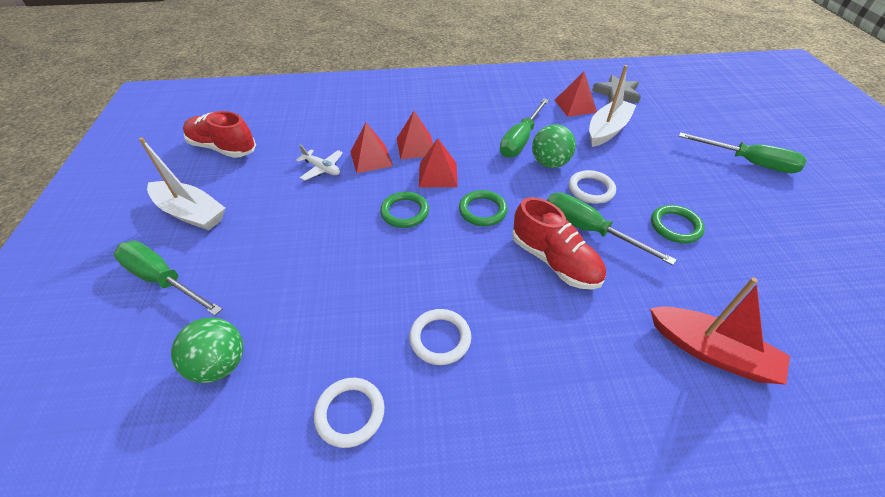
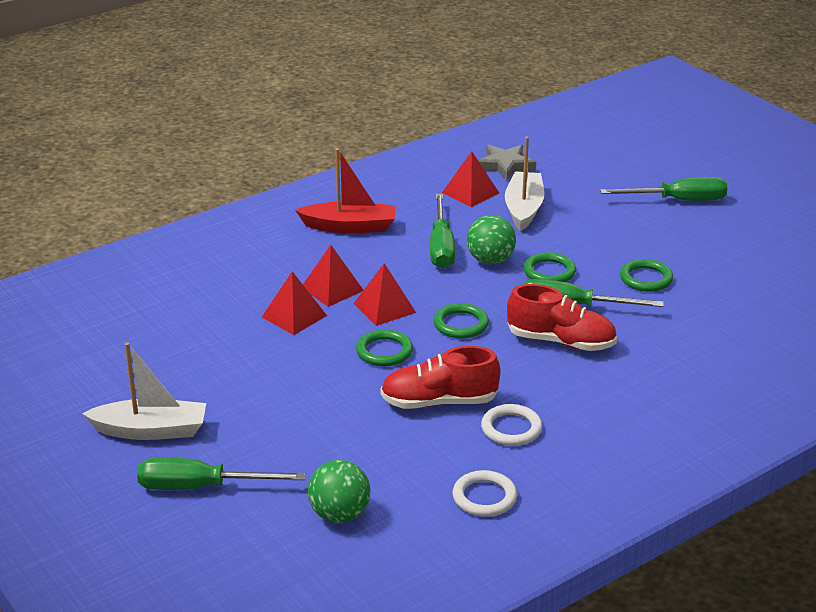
camera: 30 degrees left, 15 degrees down
red shoe [183,111,256,158] -> red shoe moved to [380,346,500,409]
white plane [296,145,343,181] -> none
white ring [569,170,616,204] -> green ring [524,252,576,282]
red boat [650,277,790,385] -> red boat moved to [295,148,396,233]

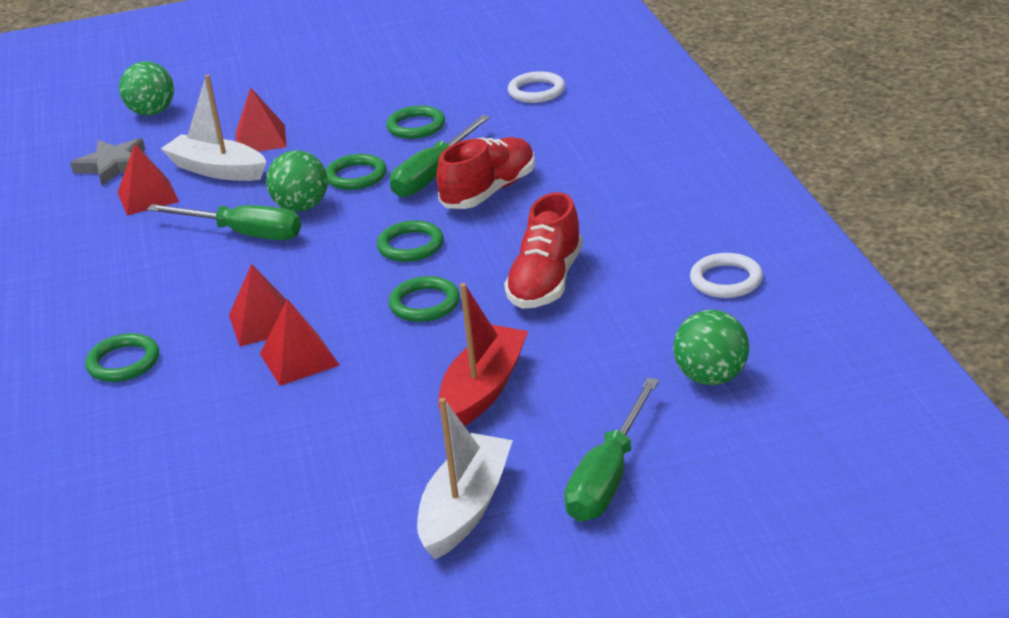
camera: 65 degrees left, 0 degrees up
red boat [295,148,396,233] -> red boat moved to [438,283,528,426]
red pyramid [354,263,416,326] -> red pyramid moved to [236,87,287,151]
white ring [481,404,542,446] -> white ring moved to [508,71,565,103]
green screwdriver [600,177,728,201] -> none
none -> green ring [85,333,159,382]
none -> green ball [119,61,174,116]

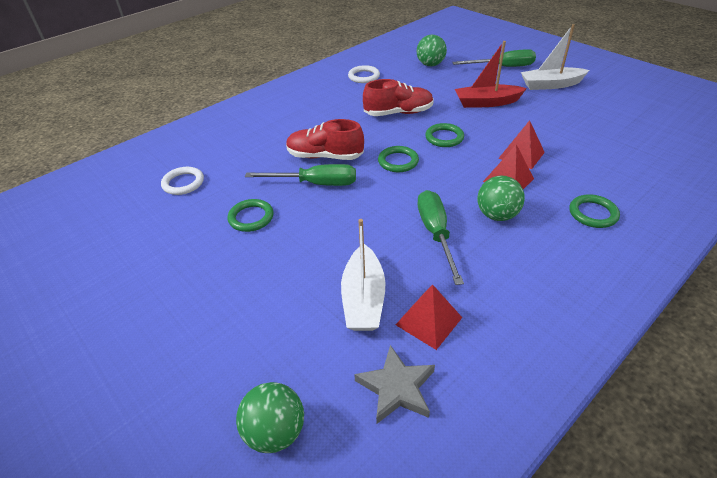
camera: 120 degrees left, 10 degrees up
red pyramid [236,87,287,151] -> none
green ball [266,150,328,212] -> green ball moved to [477,176,525,221]
green ring [326,154,387,190] -> none

